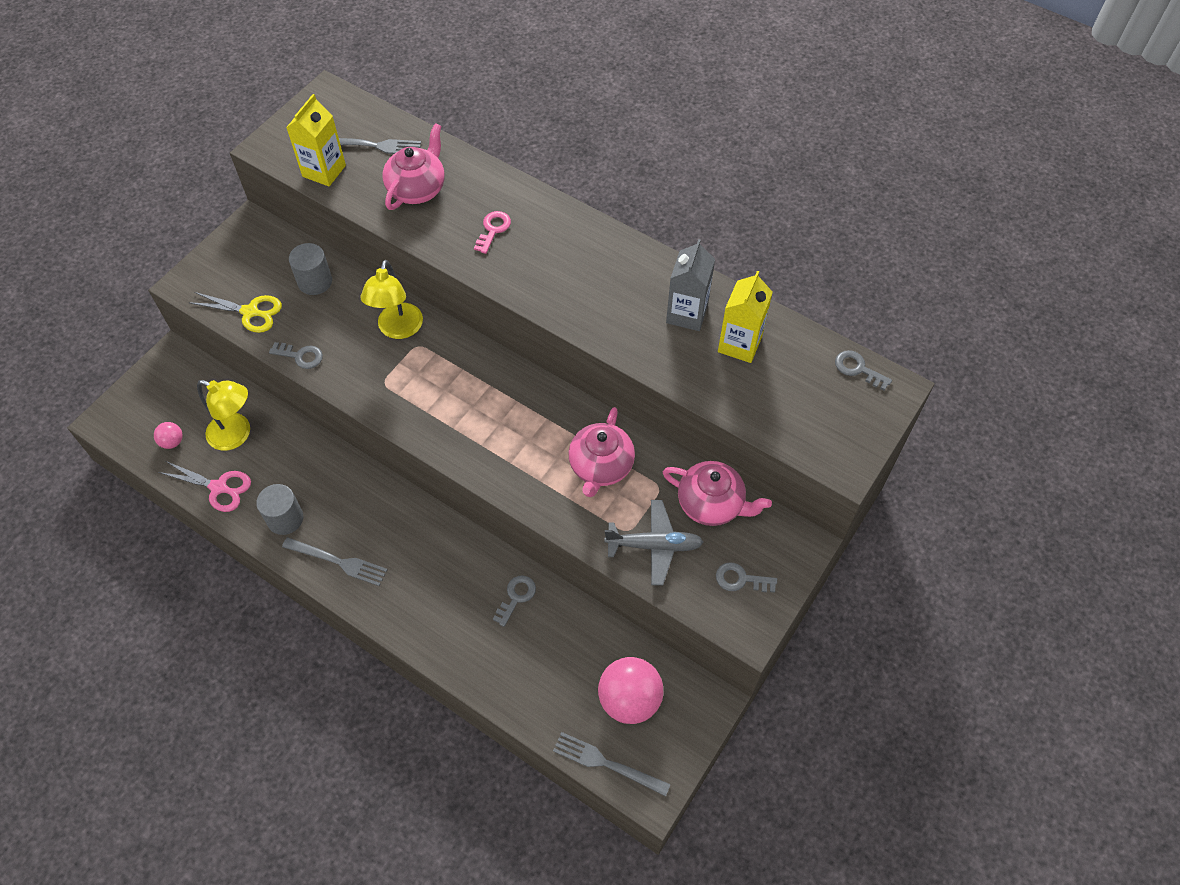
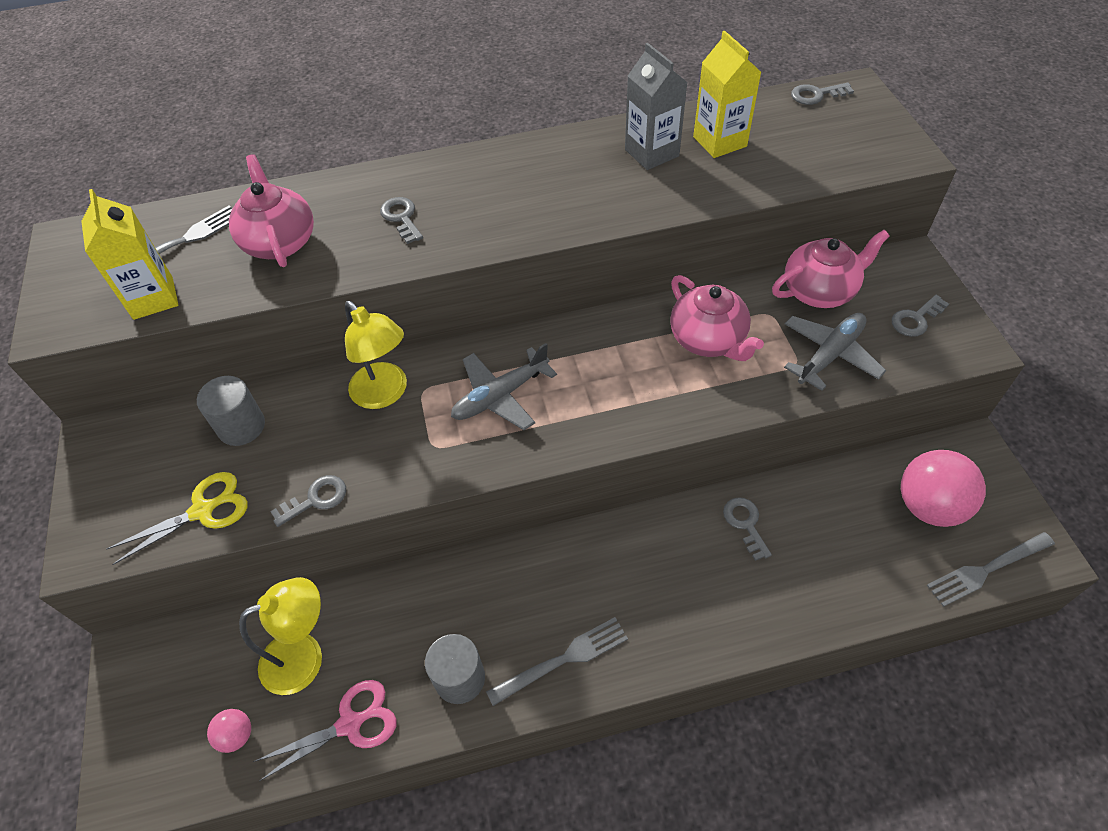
camera: 45 degrees left, 5 degrees down
pink key [474,211,511,254] -> grey key [380,197,423,244]
none -> grey plane [451,343,557,430]

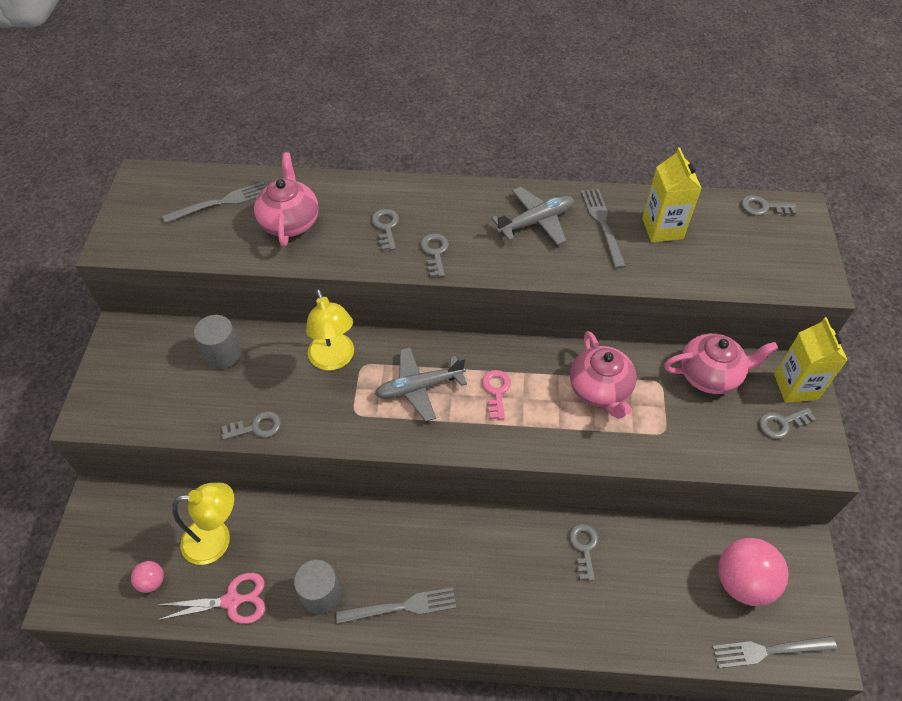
camera: 15 degrees right, 0 degrees up
yellow carton [81,189,178,320] -> yellow carton moved to [774,317,848,403]
yellow scissors [106,472,248,565] -> none
grey carton [625,43,688,170] -> grey fork [581,189,626,269]
grey plane [784,313,886,391] -> grey plane moved to [491,187,574,245]
none -> grey key [420,233,449,277]
none -> pink key [482,370,511,420]

